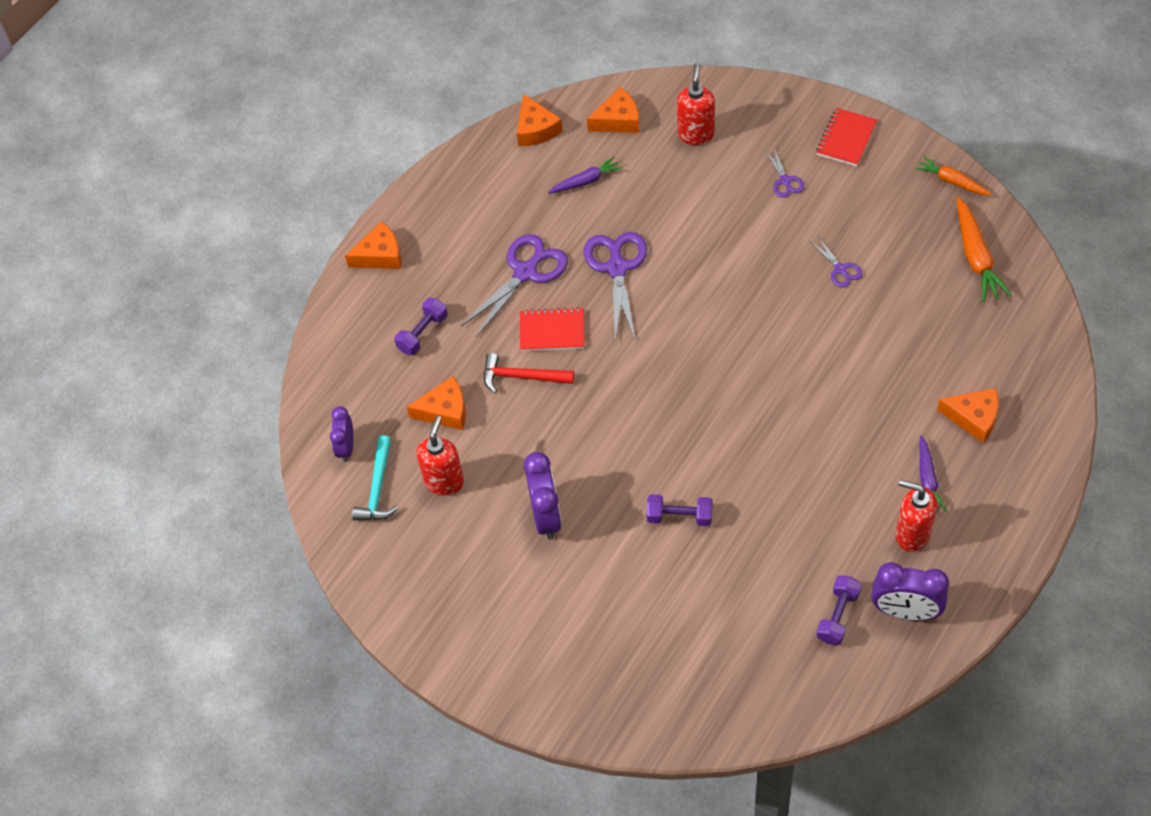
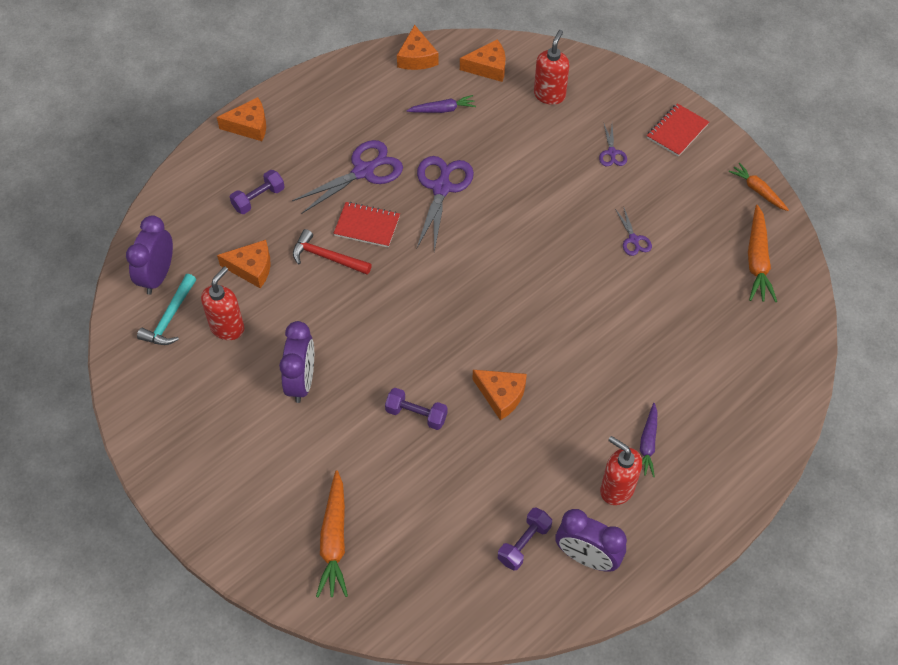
camera: 10 degrees right, 0 degrees up
purple clock [330,406,353,462] -> purple clock [126,215,173,295], size x1.55
orange cheese [937,388,998,443] -> orange cheese moved to [473,370,527,420]
none -> orange carrot [316,470,348,598]

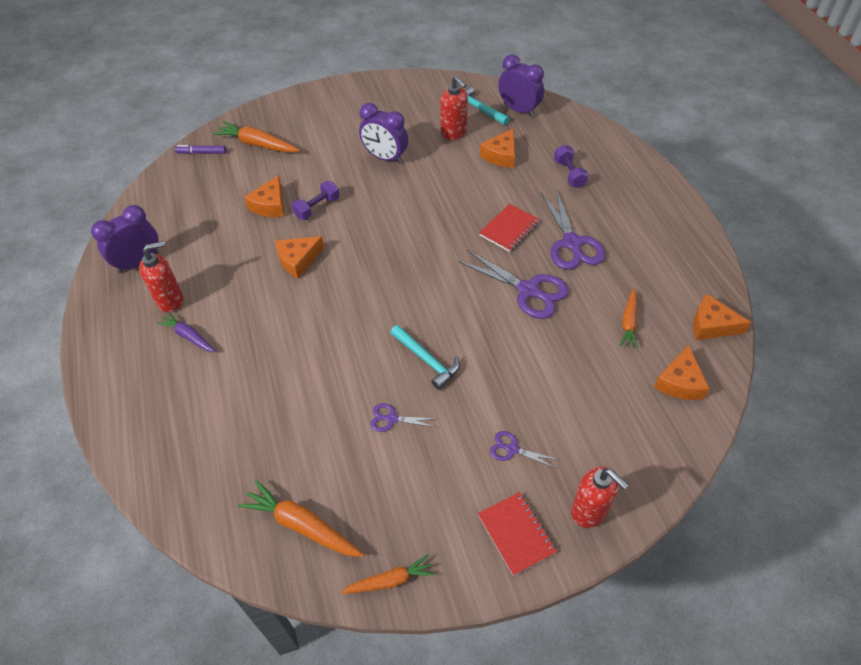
camera: 115 degrees right, 5 degrees down
orange cheese [217,97,266,141] -> orange cheese moved to [244,175,285,217]
red hammer [293,229,372,275] -> none
purple carrot [406,95,476,113] -> orange carrot [620,289,638,349]
purple dumbbell [498,507,552,571] -> none
red soap dispenser [534,30,569,105] -> red soap dispenser moved to [571,466,628,528]
none -> purple marker [174,145,227,154]
none -> turquoise hammer [390,325,460,390]

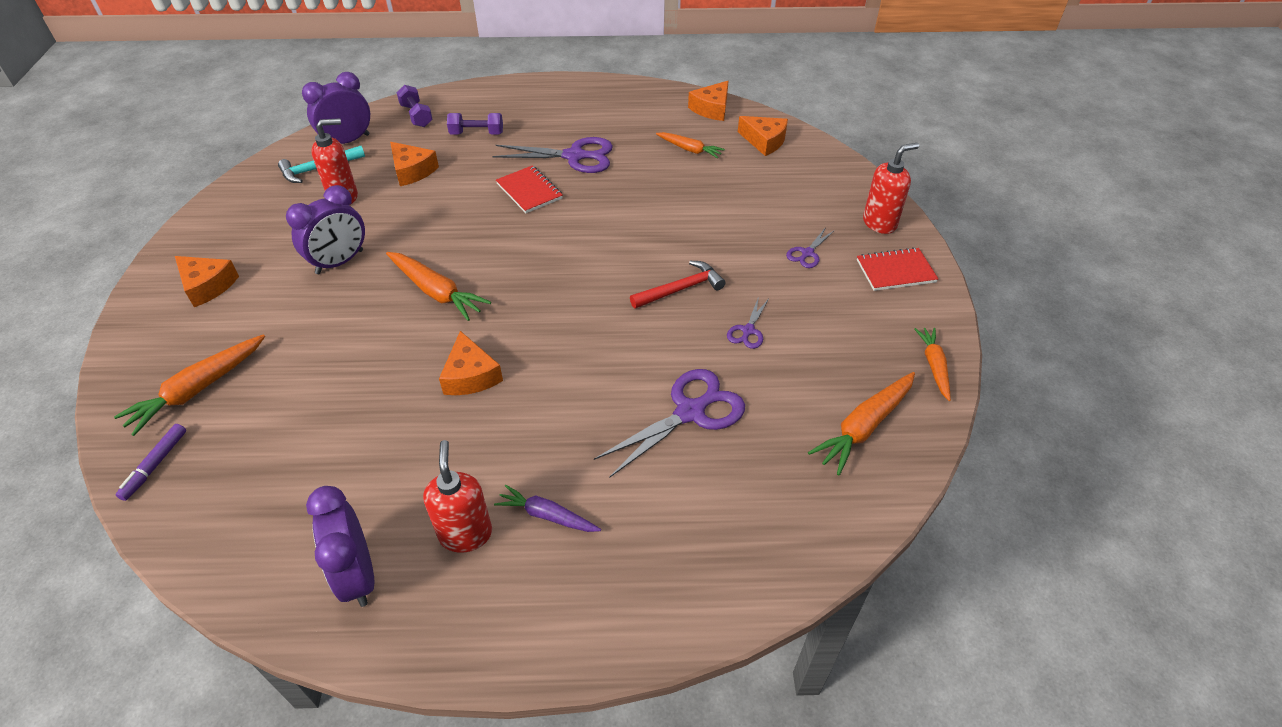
camera: 75 degrees left, 5 degrees down
purple carrot [157,312,216,352] -> purple carrot turned 60 degrees clockwise [494,485,601,532]
orange cheese [244,175,285,217] -> orange cheese moved to [175,256,239,307]
purple dumbbell [292,181,340,220] -> purple dumbbell moved to [396,85,433,127]
turquoise hammer [390,325,460,390] -> red hammer [630,261,726,309]
purple scissors [458,250,569,319] -> purple scissors moved to [594,369,745,478]
none -> orange carrot [386,252,491,321]

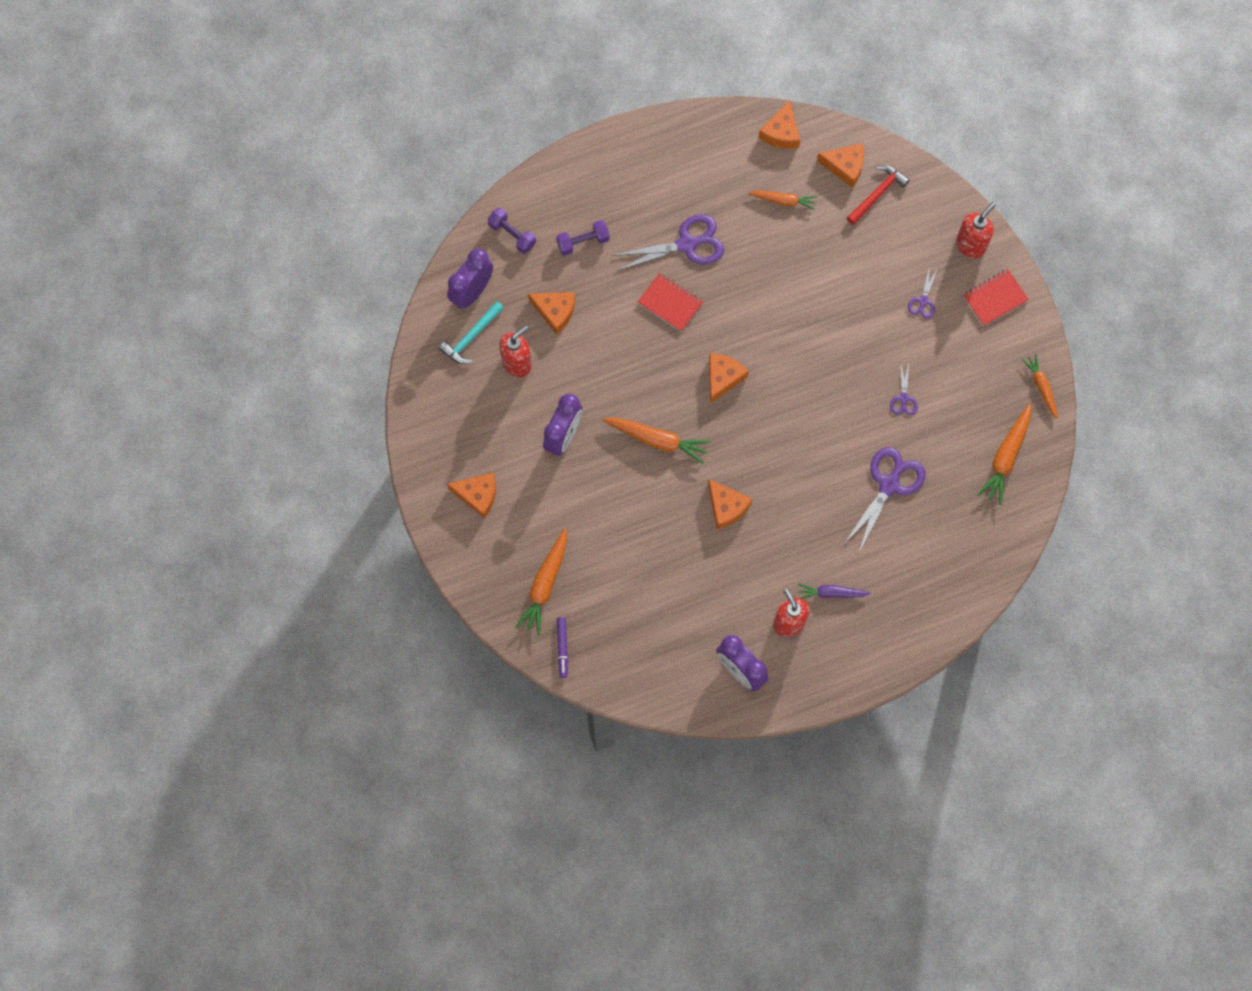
camera: 20 degrees left, 25 degrees up
red hammer [630,261,726,309] -> red hammer moved to [847,165,910,225]
none -> orange cheese [709,353,749,404]

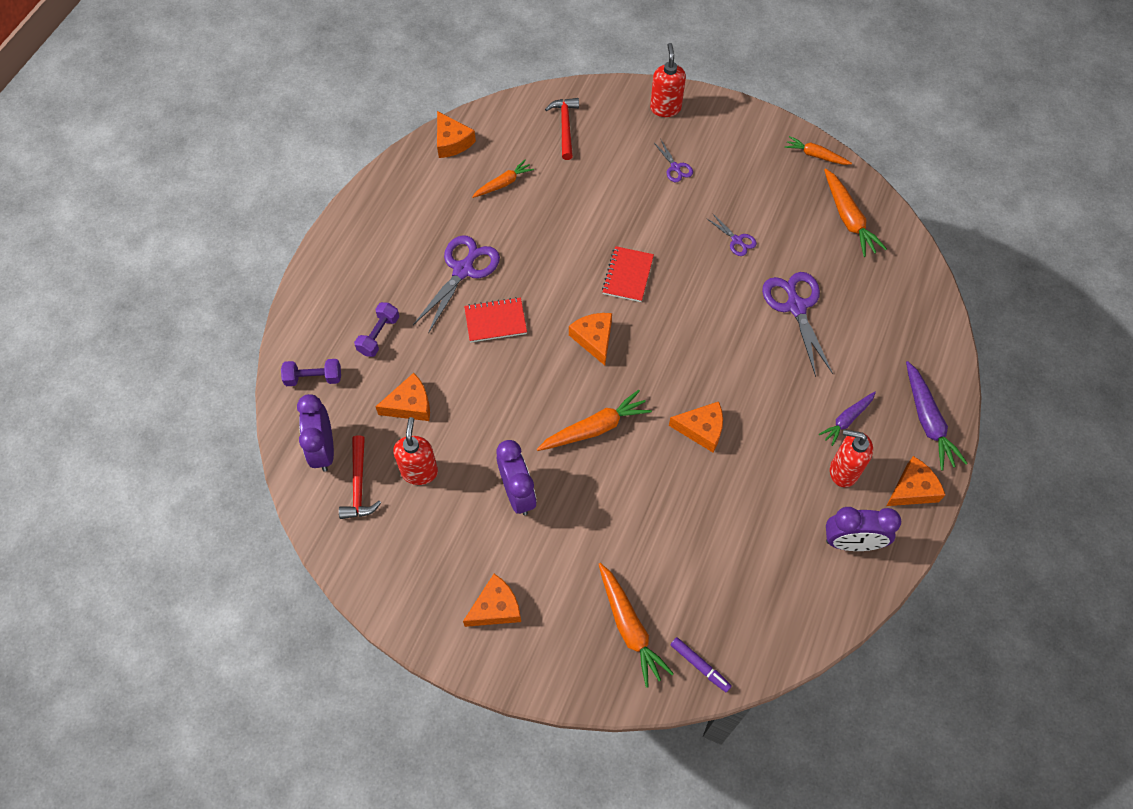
camera: 45 degrees left, 10 degrees down
turquoise hammer [438,301,504,364] -> red hammer [339,435,381,519]
orange cheese [817,143,864,188] -> orange cheese moved to [886,456,945,506]
red notebook [963,269,1029,326] -> red notebook moved to [602,246,654,302]
none -> purple carrot [906,361,968,471]

